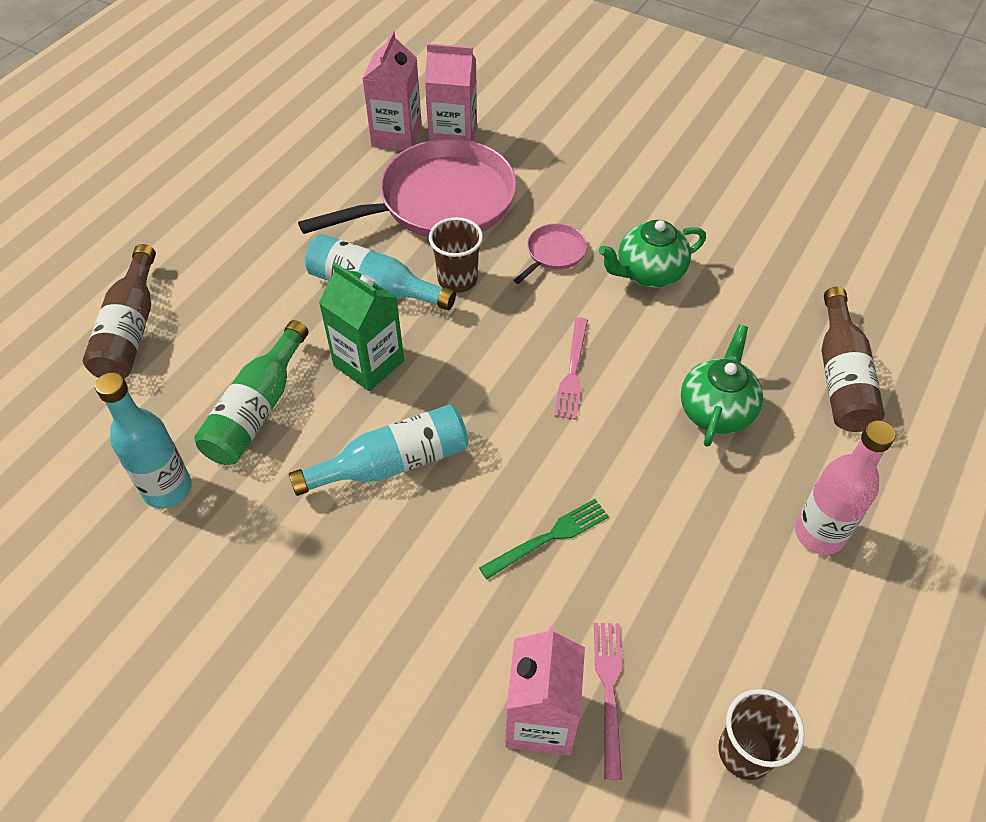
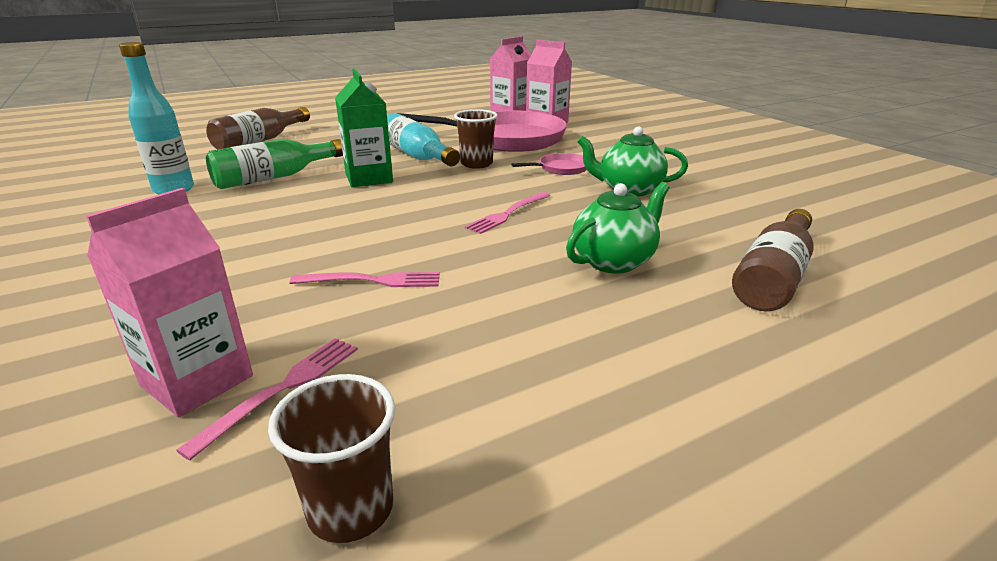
camera: 30 degrees right, 25 degrees down
turquoise bottle [289,405,469,496] -> none
green fork [479,499,609,579] -> pink fork [289,272,440,287]
pink bottle [795,421,895,555] -> none

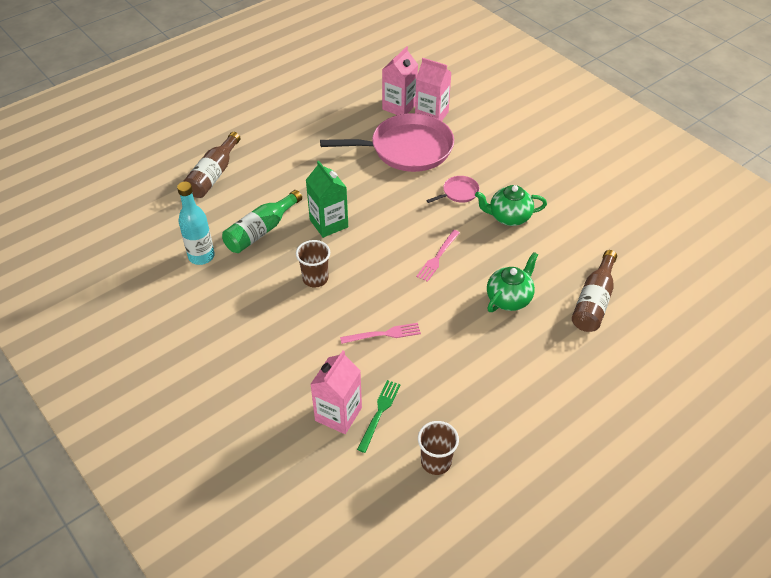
camera: 10 degrees left, 20 degrees up
pink fork [176,338,358,461] -> green fork [357,380,401,453]
turquoise bottle [387,113,460,166] -> none
brown cup [454,109,498,169] -> brown cup moved to [296,240,330,288]

